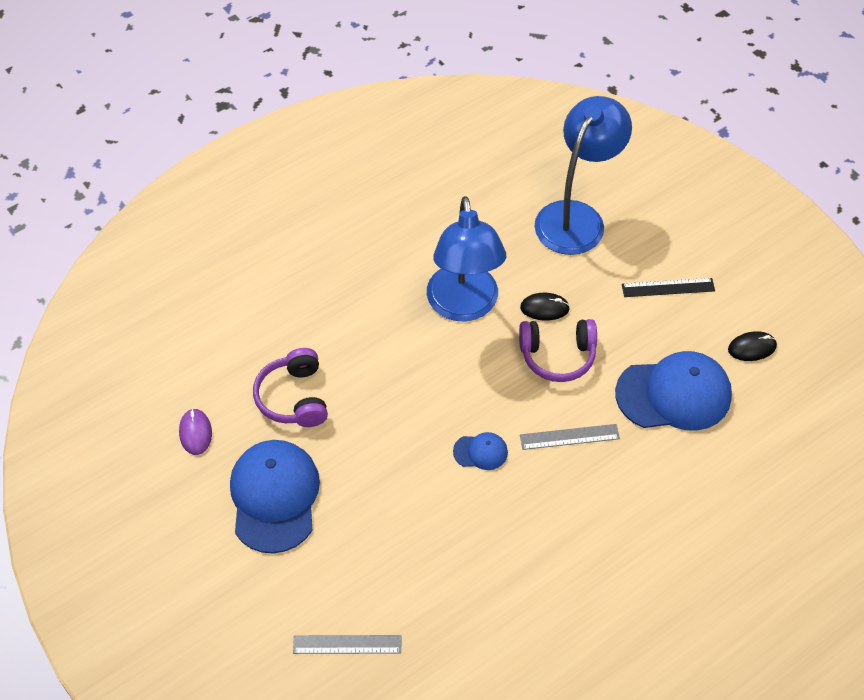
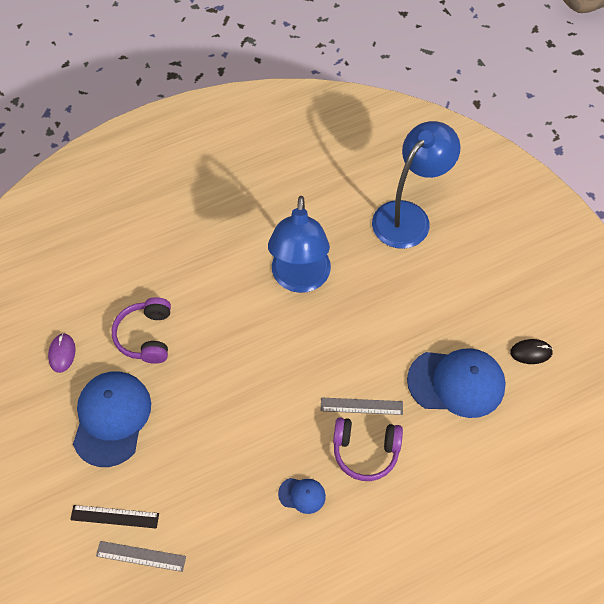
camera: 10 degrees right, 5 degrees up
blue cap [453,432,508,470] -> blue cap moved to [278,478,326,514]
purple headphones [519,319,597,382] -> purple headphones moved to [333,417,403,481]
black mouse [520,293,570,321] -> none
black ruler [622,278,715,297] -> black ruler moved to [70,505,159,528]

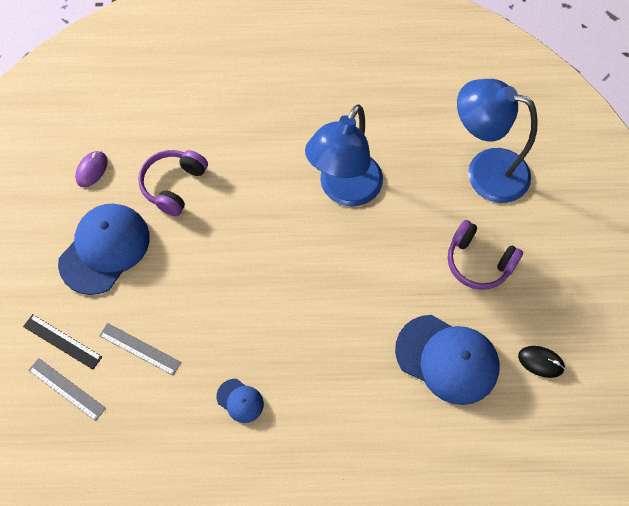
camera: 25 degrees right, 5 degrees up
grey ruler [321,397,403,415] -> grey ruler moved to [99,323,182,376]
purple headphones [333,417,403,481] -> purple headphones moved to [448,220,523,290]
blue lamp [372,121,460,249] -> blue lamp turned 135 degrees counterclockwise [457,79,538,203]

